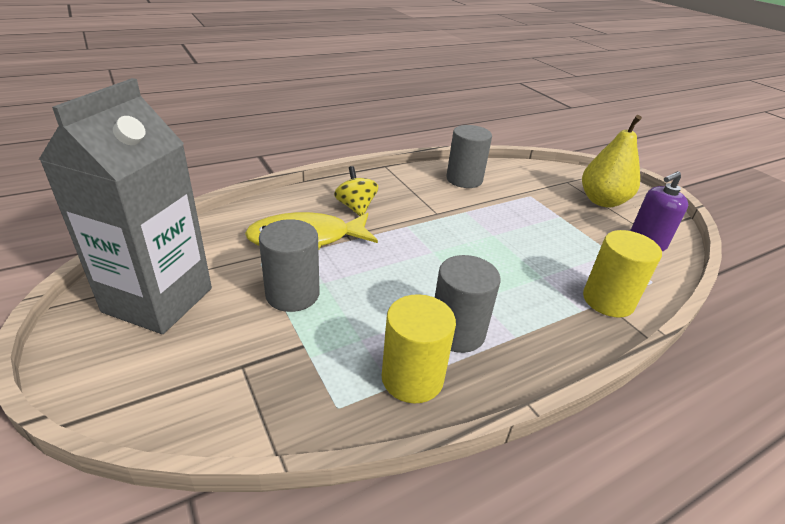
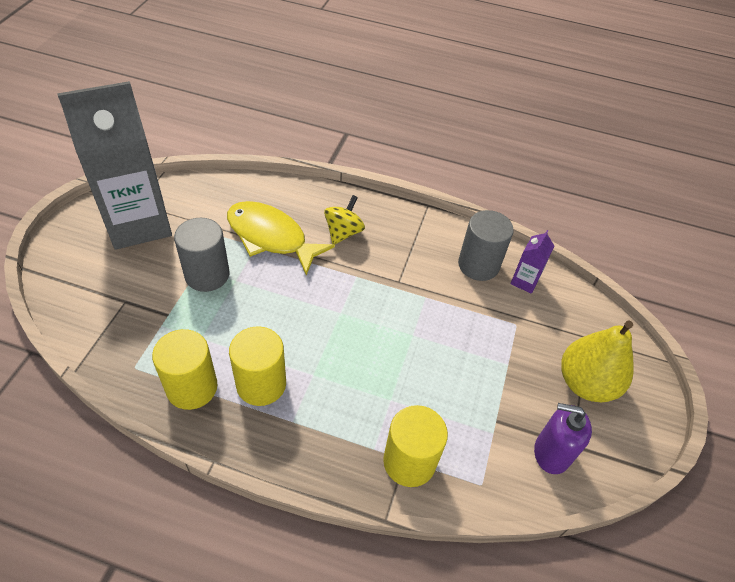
camera: 45 degrees right, 15 degrees up
grey cylinder [435,255,501,353] -> yellow cylinder [229,326,286,406]
none -> purple carton [510,230,554,294]

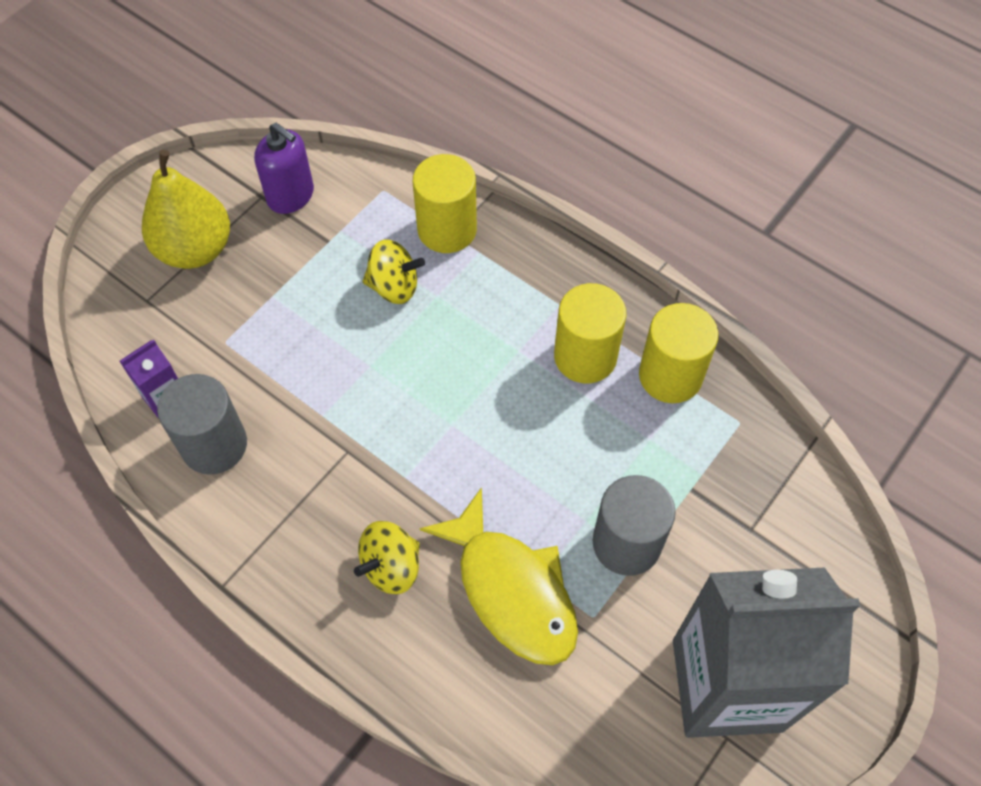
camera: 155 degrees left, 10 degrees up
none -> yellow spinning top [363,239,425,304]

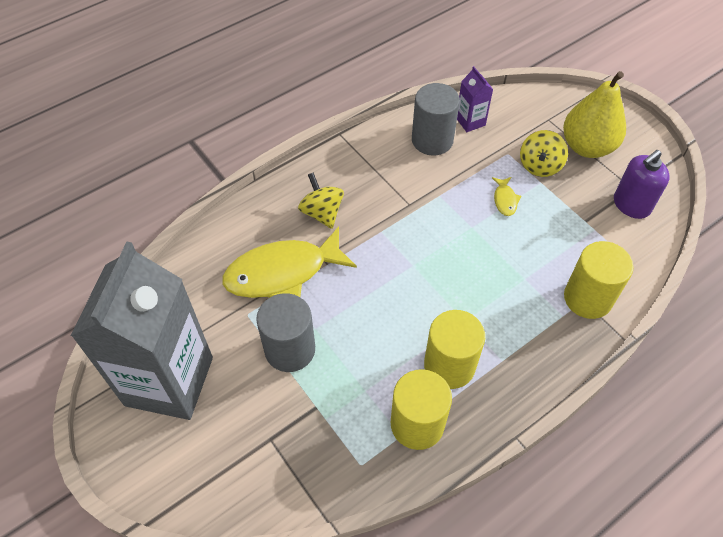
camera: 105 degrees right, 5 degrees down
yellow spinning top [363,239,425,304] -> yellow spinning top moved to [520,130,568,177]
none -> yellow fish [492,177,521,216]

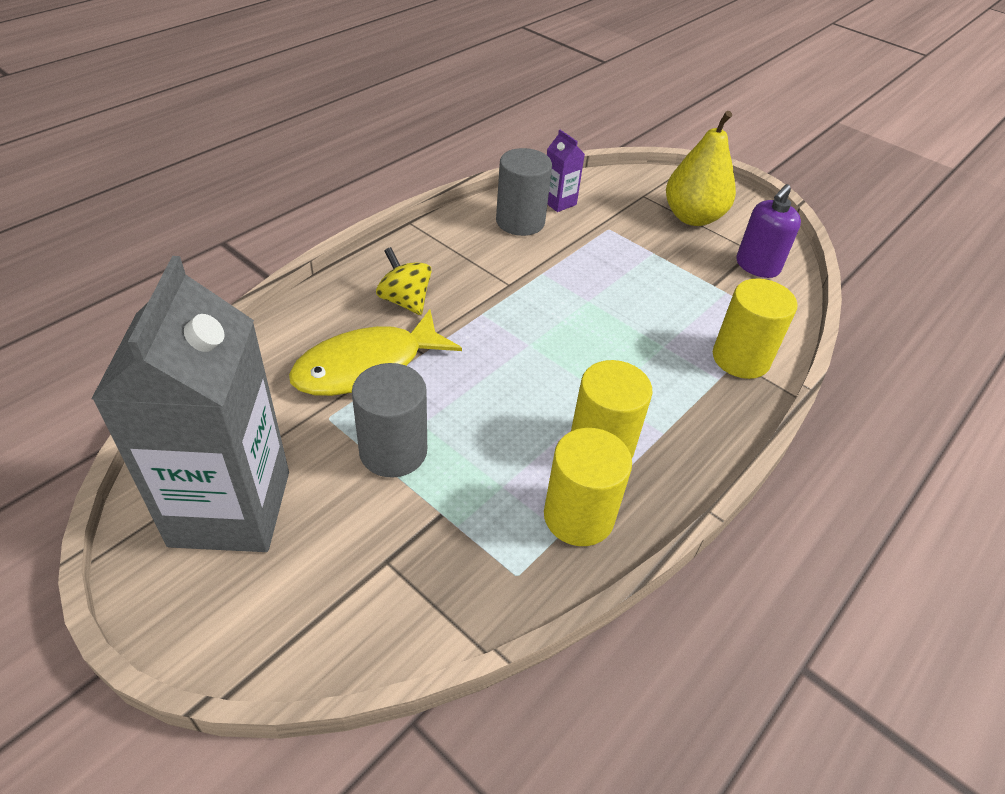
camera: 15 degrees left, 10 degrees down
yellow fish [492,177,521,216] -> none
yellow spinning top [520,130,568,177] -> none

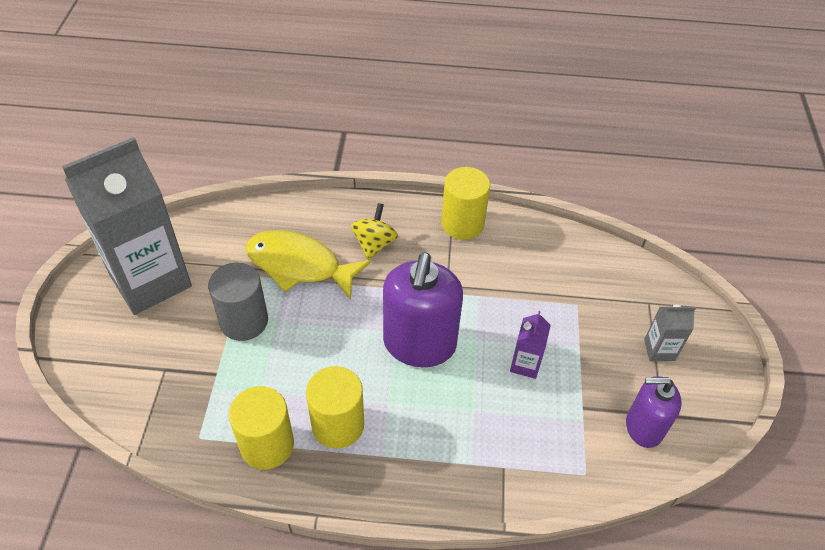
camera: 55 degrees right, 5 degrees up
grey cylinder [496,148,552,236] -> none
purple carton [547,130,585,212] -> purple carton moved to [510,311,551,379]
yellow pear [666,111,736,226] -> grey carton [644,304,696,361]
yellow cylinder [713,279,797,379] -> yellow cylinder moved to [441,167,490,240]
none -> purple soap dispenser [383,252,463,367]

